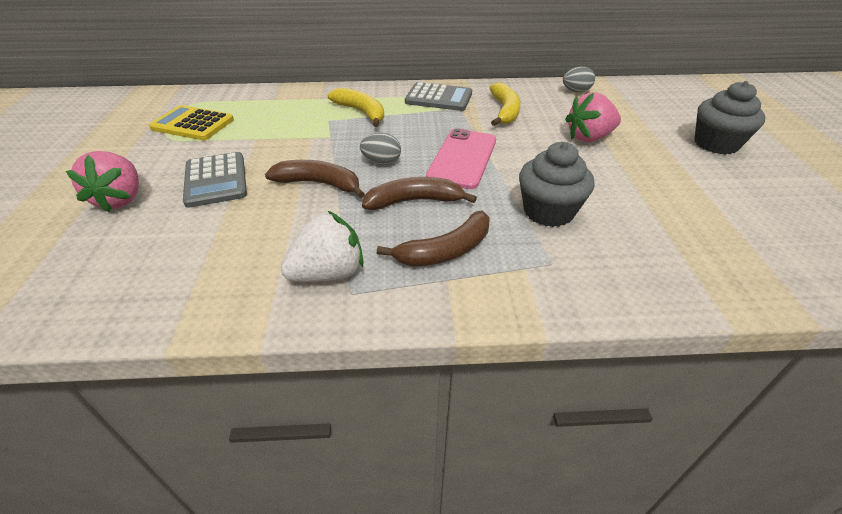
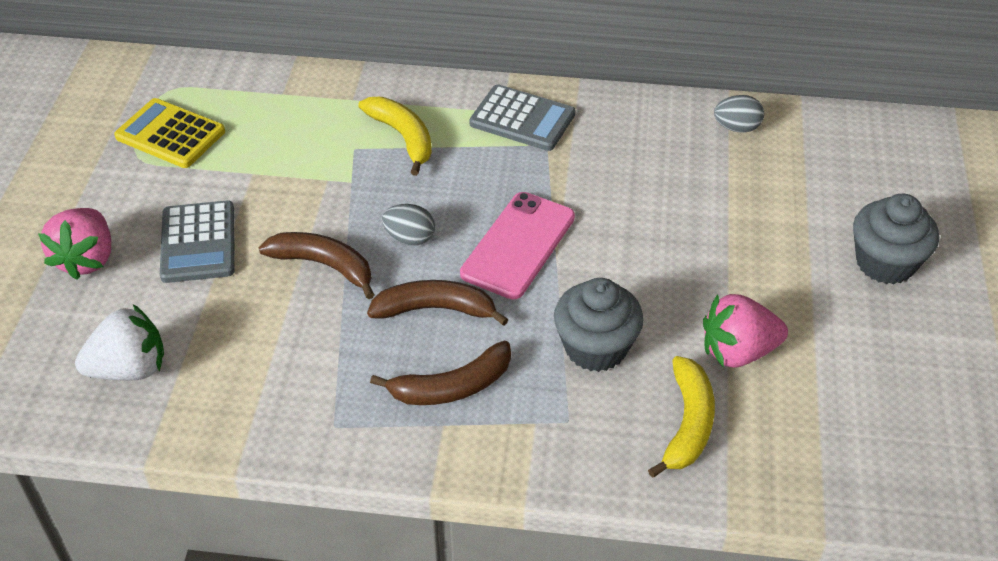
camera: 10 degrees right, 5 degrees up
white strawberry [280,211,363,282] -> white strawberry moved to [75,304,164,380]
yellow banana [489,82,521,126] -> yellow banana moved to [648,356,715,478]
pink strawberry [565,92,621,142] -> pink strawberry moved to [703,294,788,367]

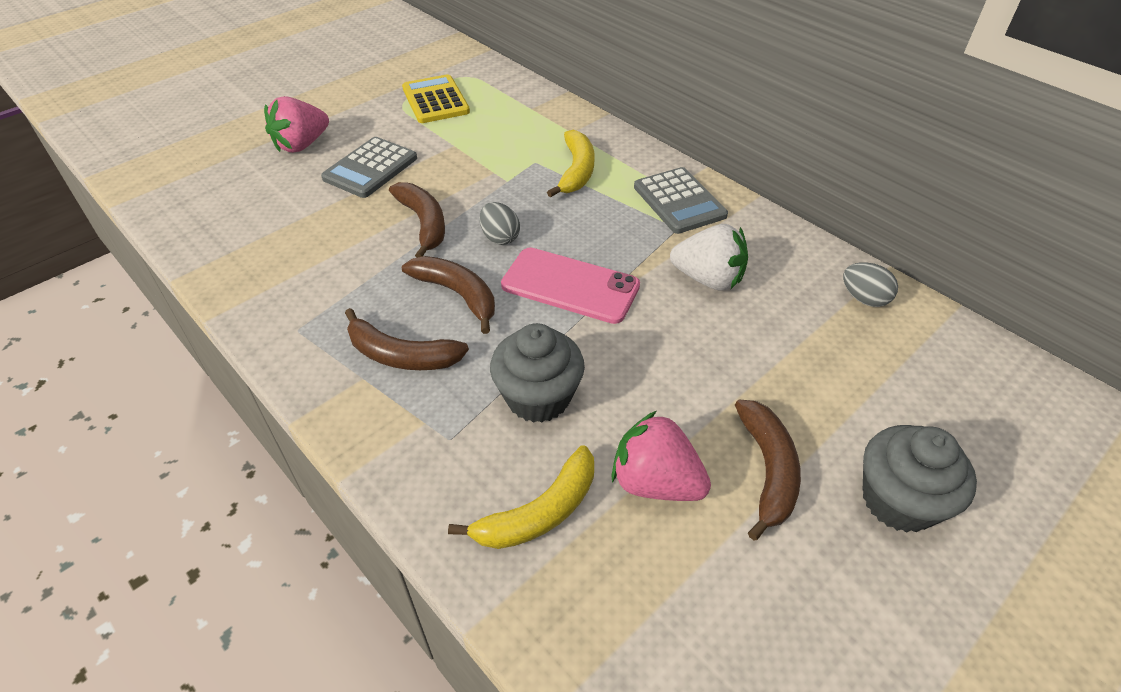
camera: 40 degrees right, 0 degrees up
white strawberry [75,304,164,380] -> white strawberry moved to [670,224,748,291]
pink phone [460,192,575,299] -> pink phone turned 45 degrees clockwise [501,247,640,324]
none -> brown banana [735,400,801,541]

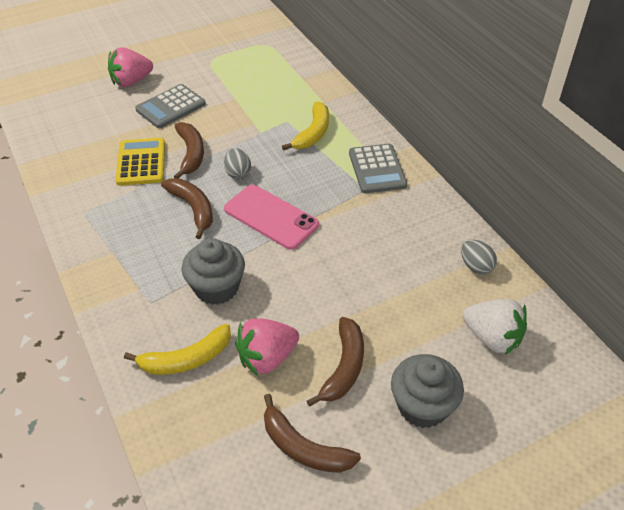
camera: 15 degrees right, 0 degrees up
brown banana [345,308,469,370] -> brown banana moved to [264,394,361,473]
yellow calculator [402,74,470,123] -> yellow calculator moved to [115,138,165,186]
pink strawberry [611,411,711,501] -> pink strawberry turned 75 degrees counterclockwise [235,318,299,377]
white strawberry [670,224,748,291] -> white strawberry moved to [463,299,527,355]

